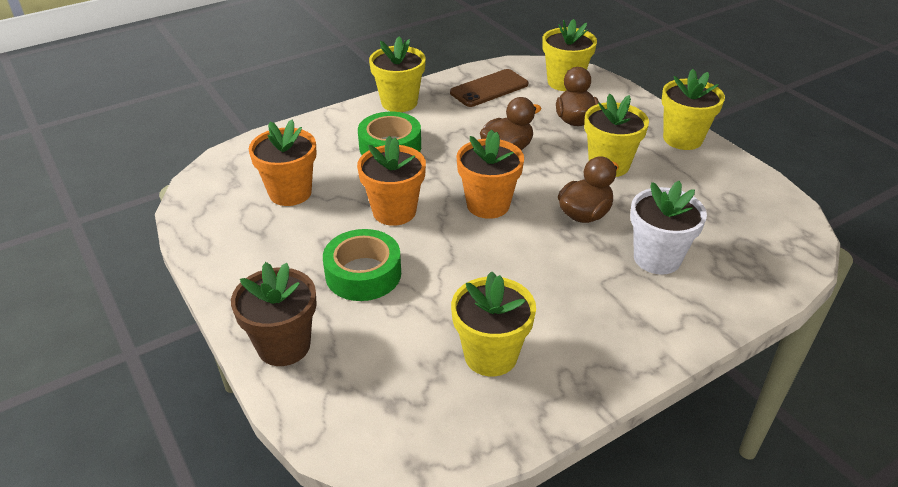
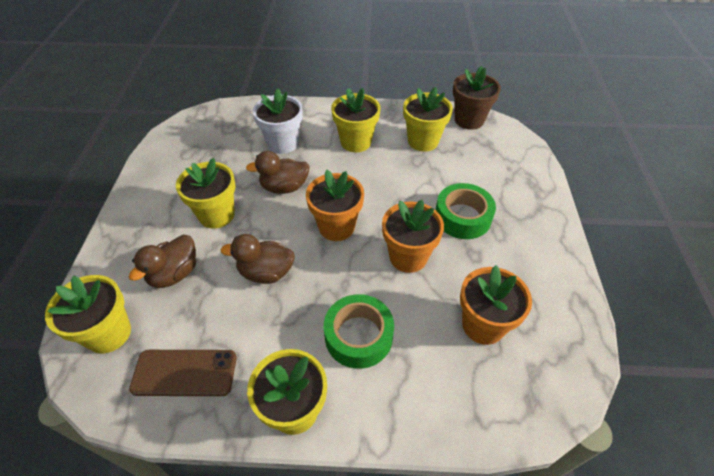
camera: 145 degrees left, 10 degrees up
brown flower pot [231,262,317,366] -> brown flower pot moved to [453,66,501,130]
yellow flower pot [661,69,725,150] -> yellow flower pot moved to [331,88,380,152]

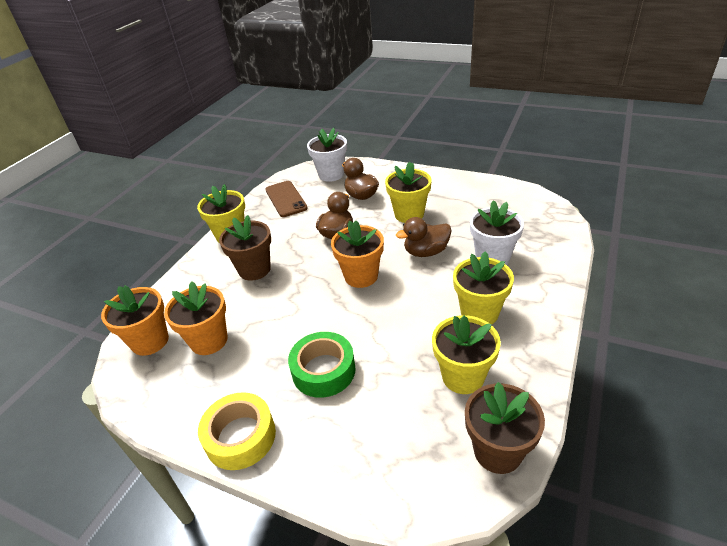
camera: 115 degrees right, 10 degrees down
yellow flower pot [45,275,131,354] -> white flower pot [307,128,347,182]
brown phone [129,350,237,396] -> brown phone turned 45 degrees counterclockwise [265,181,308,217]
brown duck [246,151,310,194] -> brown duck turned 120 degrees counterclockwise [396,217,451,257]
green tape [324,294,394,369] -> brown flower pot [219,215,271,281]
orange flower pot [382,200,444,273] -> orange flower pot moved to [101,286,169,356]
none -> yellow tape [198,392,276,470]

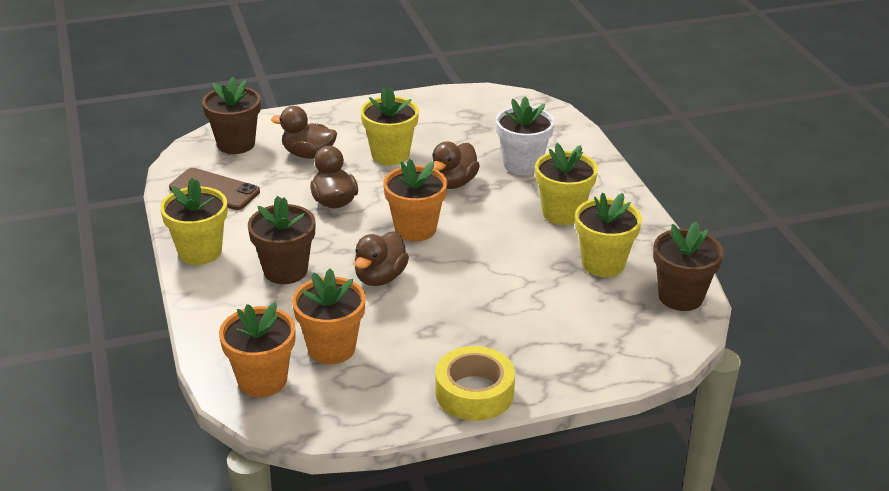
camera: 45 degrees left, 5 degrees down
green tape [288,332,356,398] -> none
white flower pot [307,128,347,182] -> brown flower pot [202,77,261,154]
none -> brown duck [355,231,409,286]

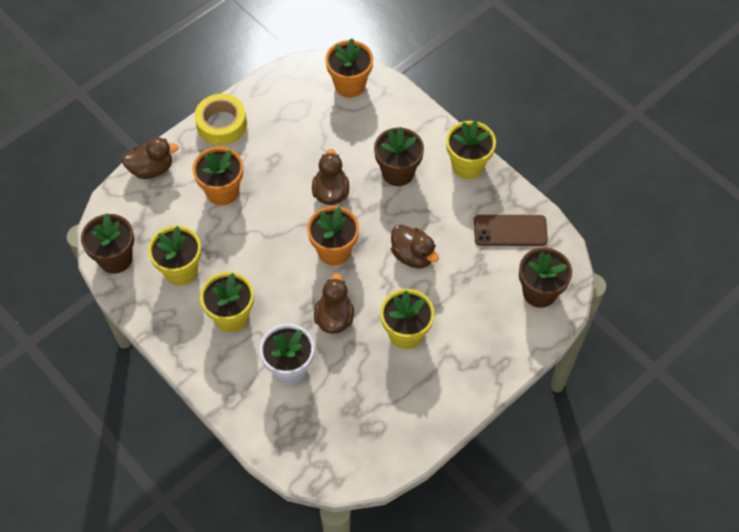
camera: 155 degrees right, 25 degrees up
brown duck [271,106,337,159] -> brown duck moved to [121,137,179,179]
orange flower pot [292,269,366,364] -> orange flower pot moved to [193,147,243,206]

